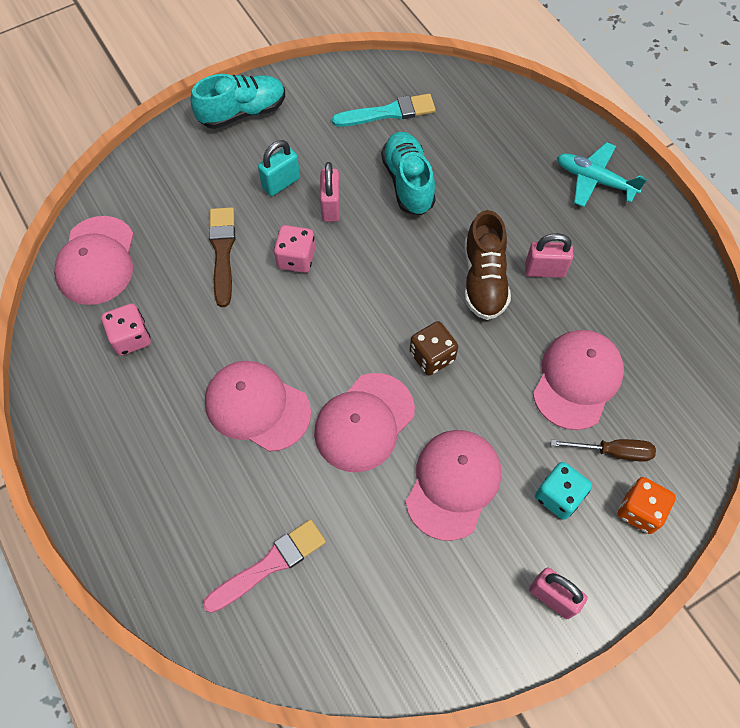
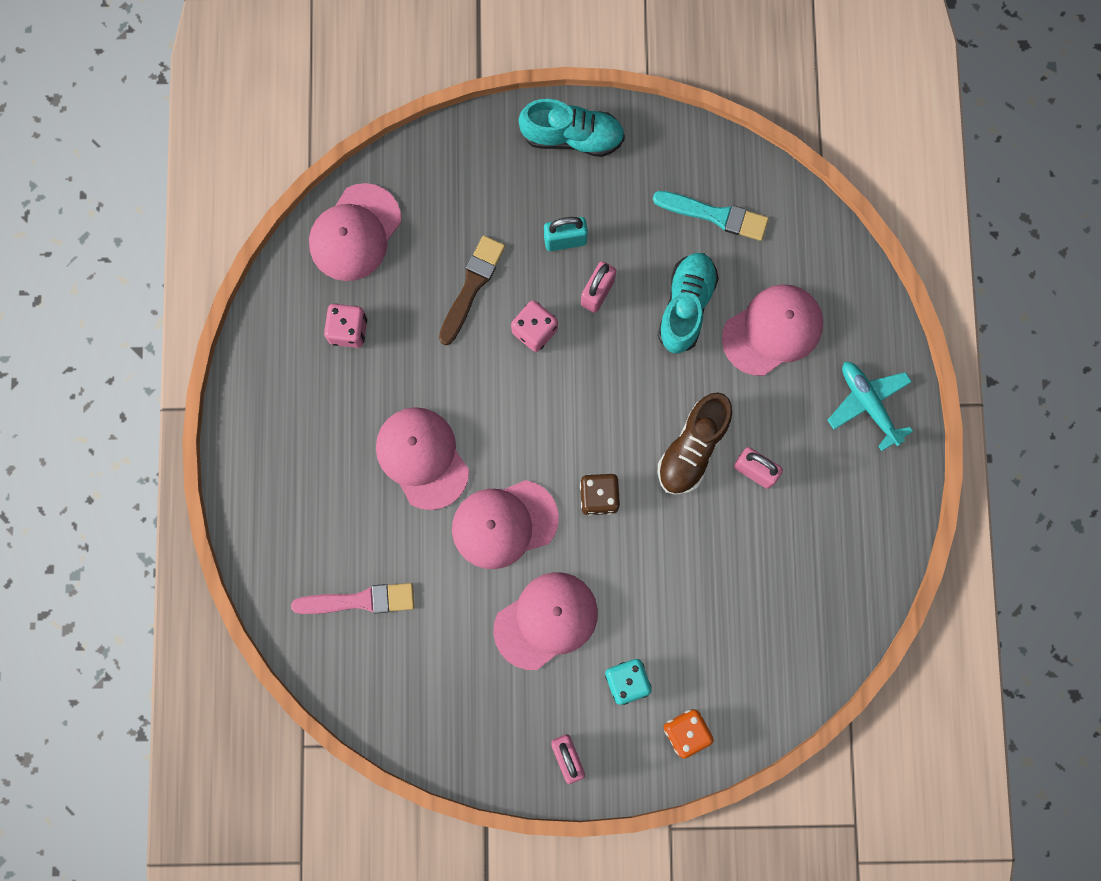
camera: 30 degrees right, 15 degrees up
pink cap [533,330,624,430] -> pink cap moved to [722,284,823,376]
brown screwdriver [551,439,656,462] -> none

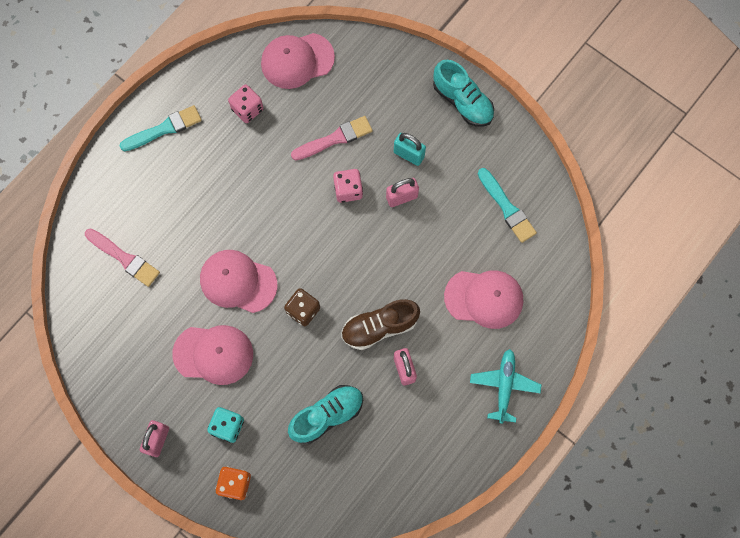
camera: 40 degrees right, 5 degrees down
pink cap [376,407,469,510] -> none
brown brush [439,235,505,345] -> pink brush [291,116,372,160]
turquoise shoe [658,253,719,353] -> turquoise shoe moved to [288,385,363,444]
none -> turquoise brush [119,105,202,151]

